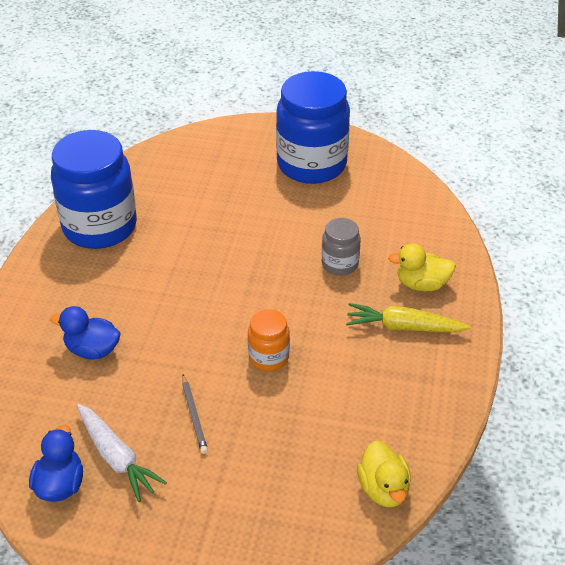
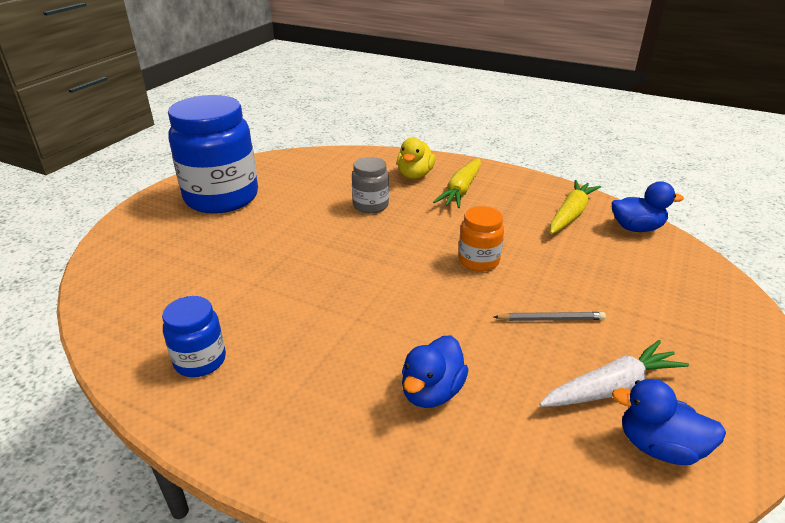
camera: 75 degrees left, 10 degrees down
blue jar [51,130,137,249] -> blue jar [162,296,226,377], size x0.48
yellow duck [357,440,411,507] -> blue duck [612,181,684,232]
none -> yellow carrot [550,180,601,234]

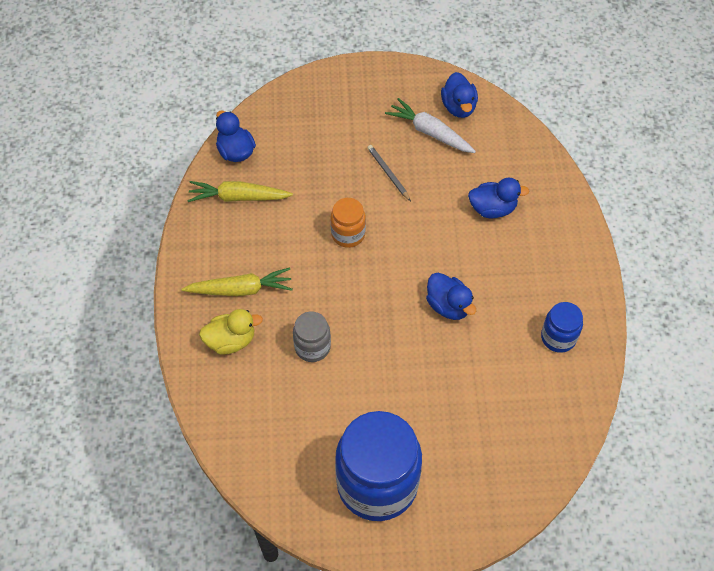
camera: 120 degrees left, 25 degrees up
none -> blue duck [426,273,476,320]

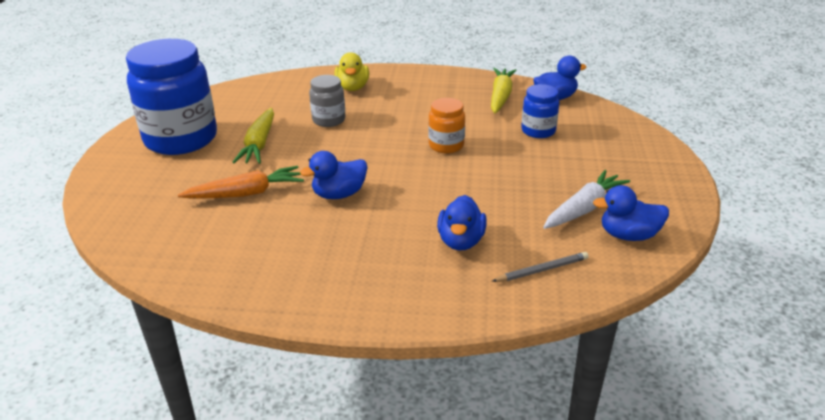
camera: 100 degrees right, 25 degrees down
yellow carrot [182,267,293,296] -> yellow carrot moved to [232,108,274,164]
grey pencil [367,145,411,201] -> grey pencil moved to [492,252,589,282]
blue jar [541,302,583,353] -> blue jar moved to [521,84,559,138]
none -> orange carrot [178,166,304,199]

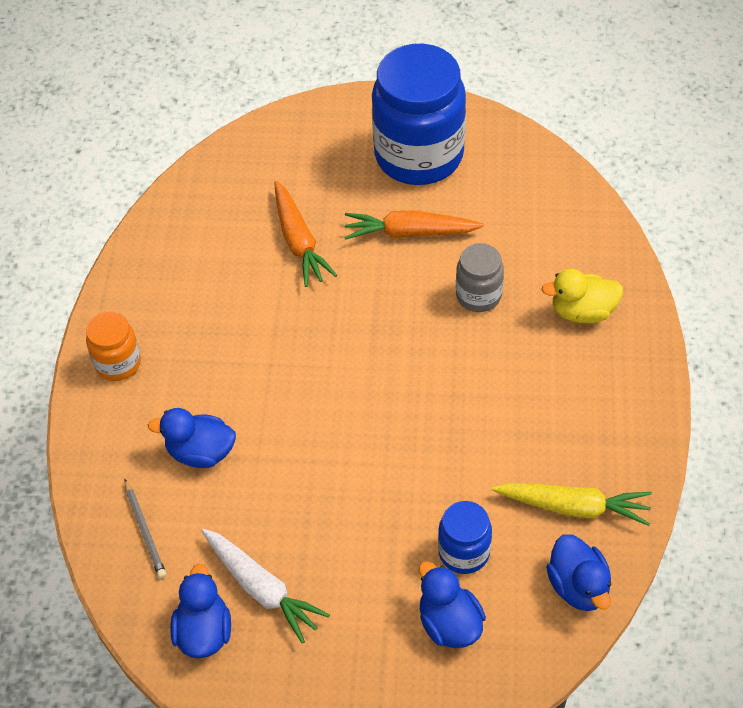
camera: 90 degrees right, 20 degrees up
yellow carrot [232,108,274,164] -> orange carrot [344,211,484,240]
blue duck [300,151,368,199] -> blue duck moved to [419,561,486,648]
orange jar [428,98,465,154] -> orange jar moved to [86,312,141,381]

